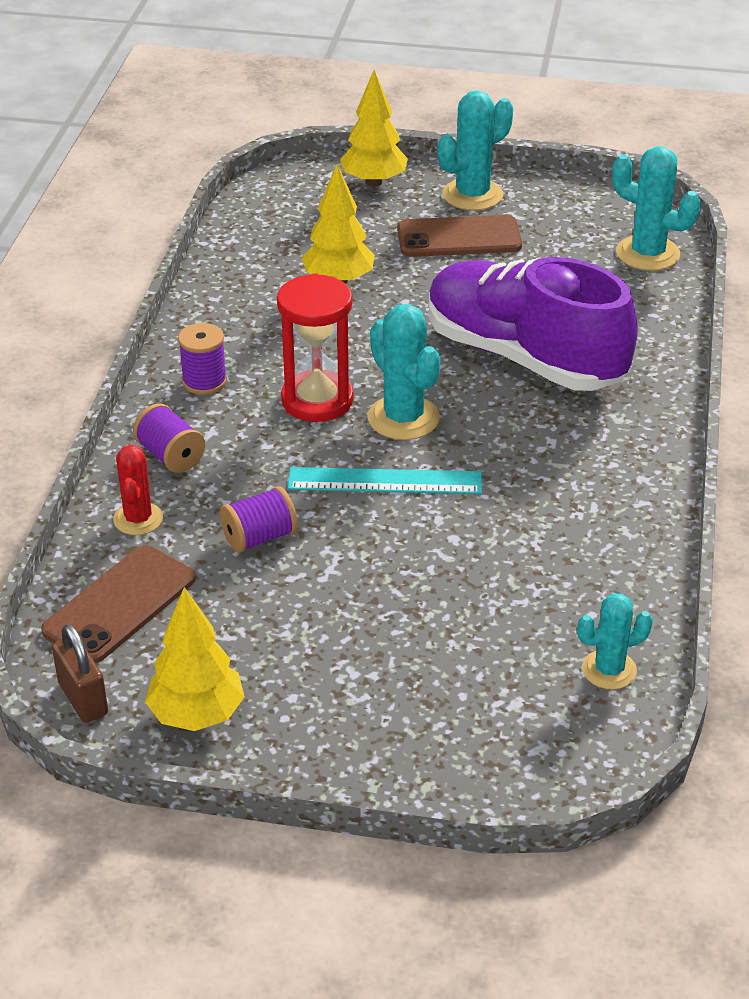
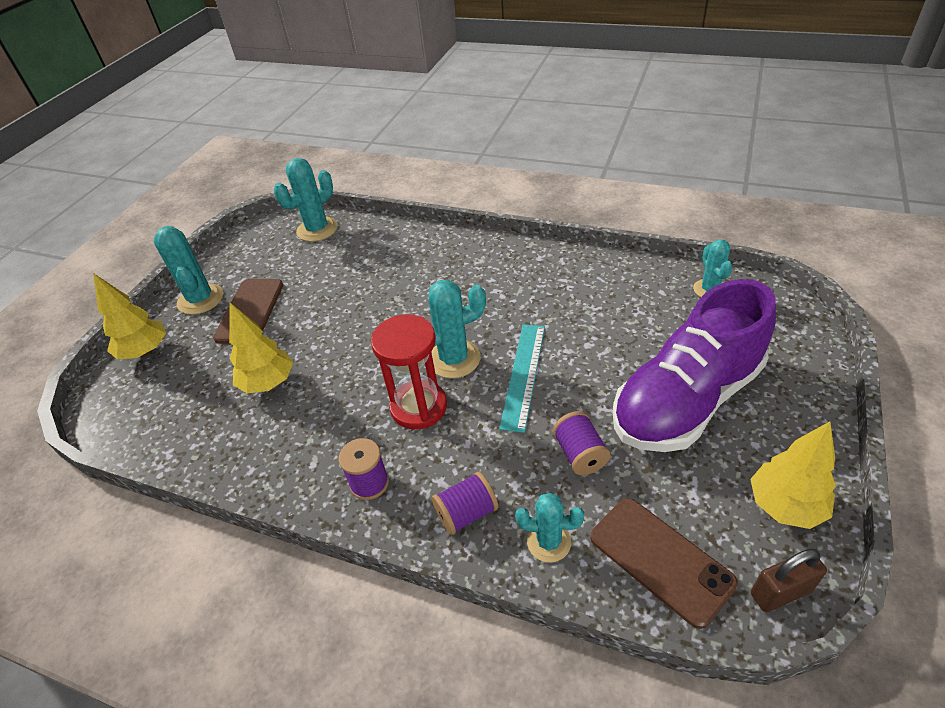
camera: 75 degrees left, 5 degrees up
red cactus [113,445,163,535] -> turquoise cactus [515,493,584,562]
purple shoe [429,257,638,391] -> purple shoe moved to [613,279,776,452]

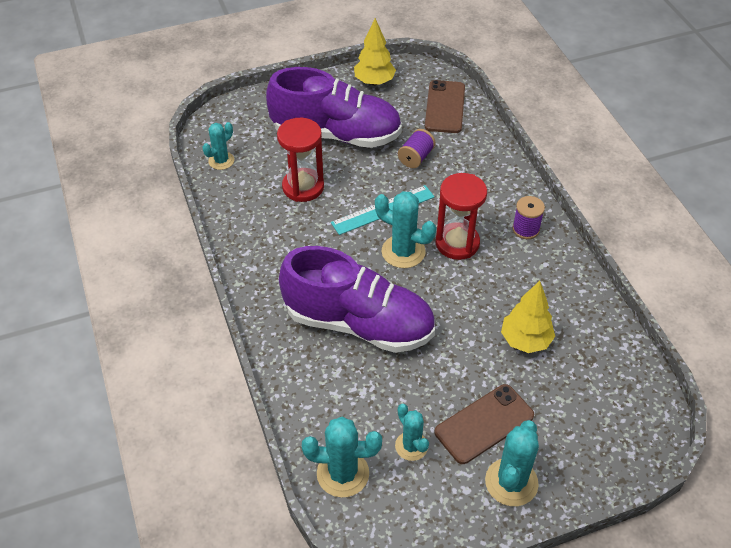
camera: 135 degrees left, 5 degrees up
yellow tree [93,273,166,359] -> none
purple spool [432,472,498,535] -> none
turquoise cactus [515,493,584,562] -> turquoise cactus moved to [395,404,429,461]
brown padlock [751,549,827,612] -> none
none -> red hourglass [277,118,324,202]
none -> purple shoe [279,246,435,353]

